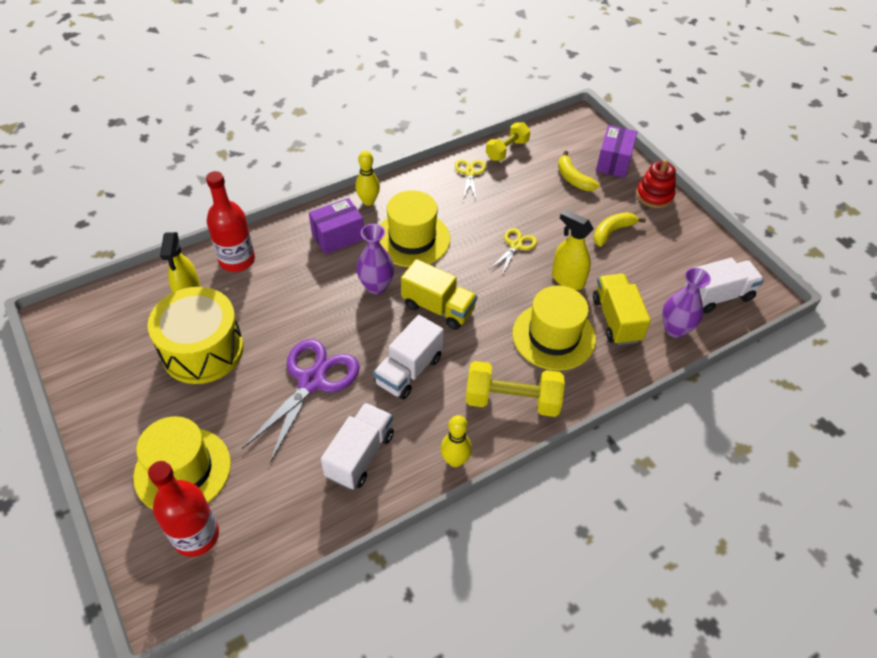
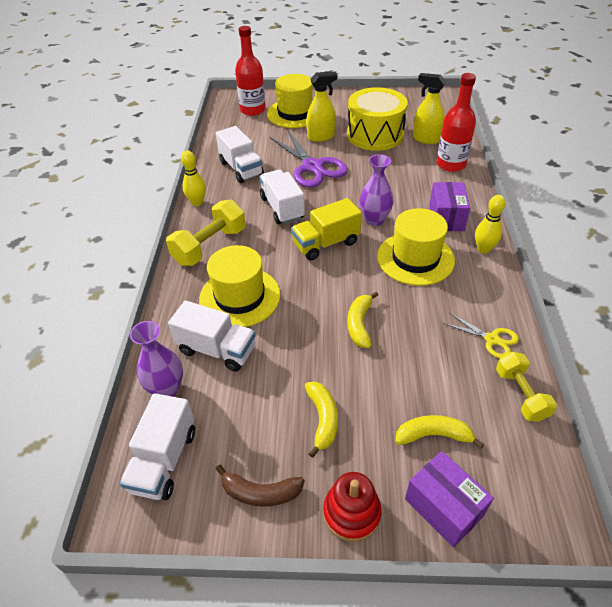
camera: 125 degrees right, 5 degrees down
yellow scissors [489,228,537,275] -> yellow banana [347,292,378,348]
yellow spray bottle [552,209,594,290] -> yellow spray bottle moved to [307,72,337,142]
yellow truck [593,274,651,345] -> white truck [168,300,256,372]
none -> brown banana [216,465,305,507]

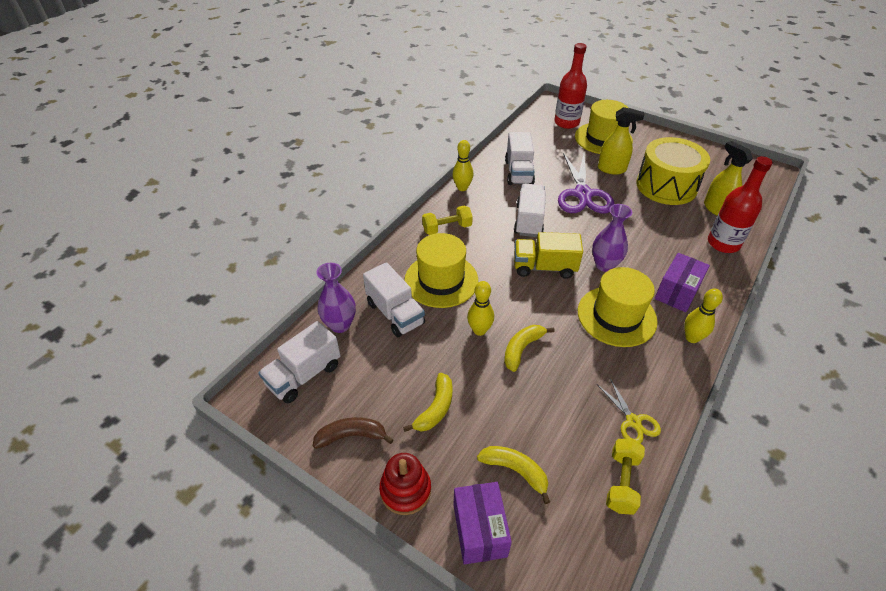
camera: 30 degrees right, 0 degrees up
yellow dumbbell [166,200,246,266] -> yellow dumbbell [422,205,473,235], size x0.66
brown banana [216,465,305,507] -> brown banana turned 135 degrees clockwise [313,417,394,449]
none -> yellow bowling pin [467,281,494,336]

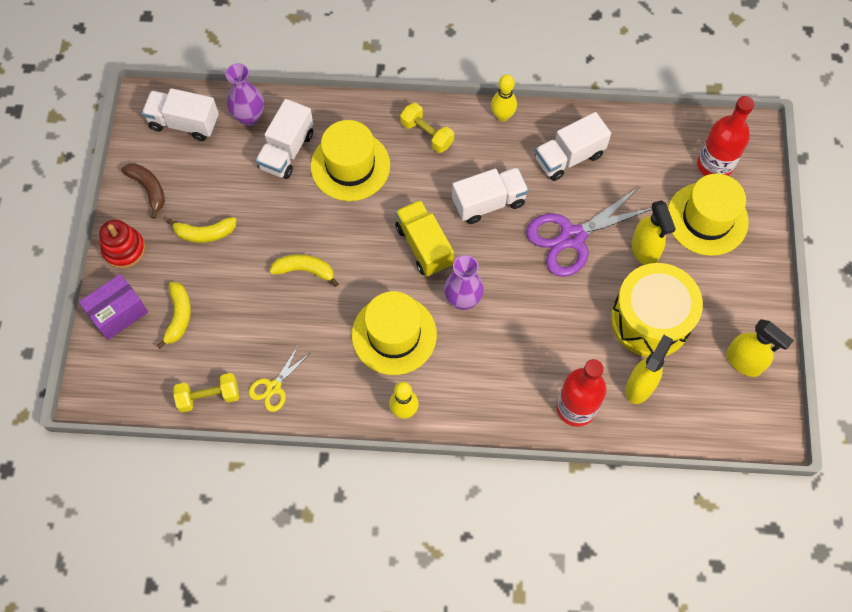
camera: 60 degrees right, 20 degrees up
yellow bowling pin [467,281,494,336] -> none
purple box [655,253,710,312] -> none
none -> yellow spray bottle [726,319,794,377]

